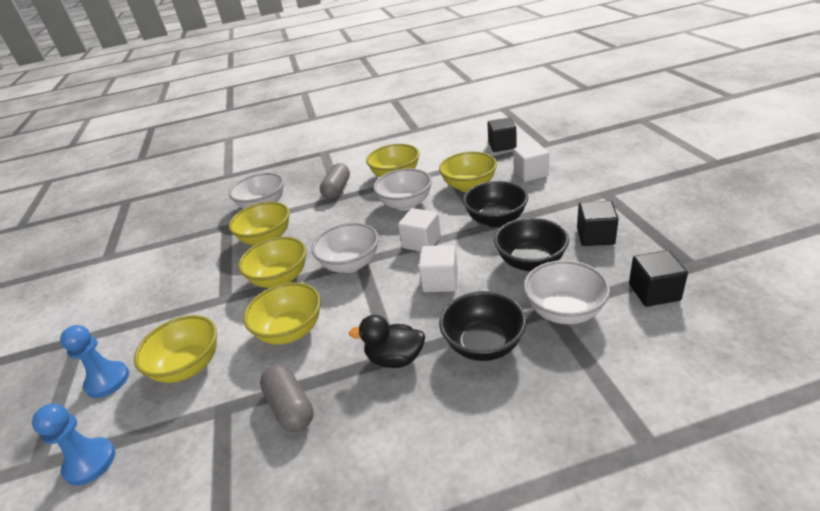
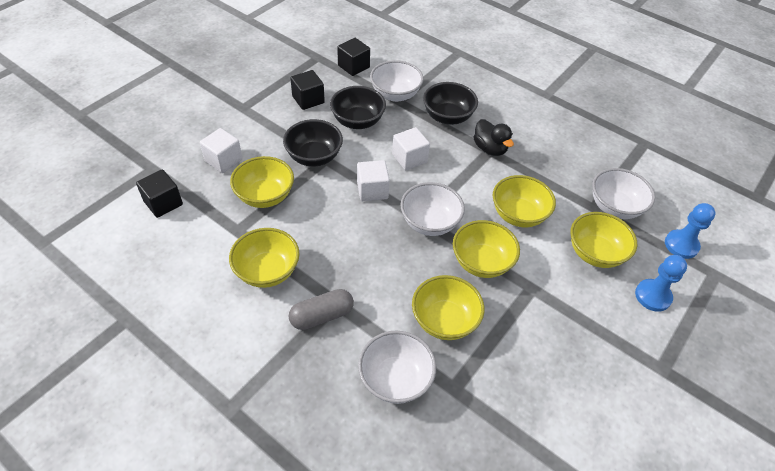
camera: 135 degrees left, 15 degrees up
grey capsule [260,364,313,432] -> none
white bowl [373,168,432,211] -> white bowl moved to [592,168,655,219]

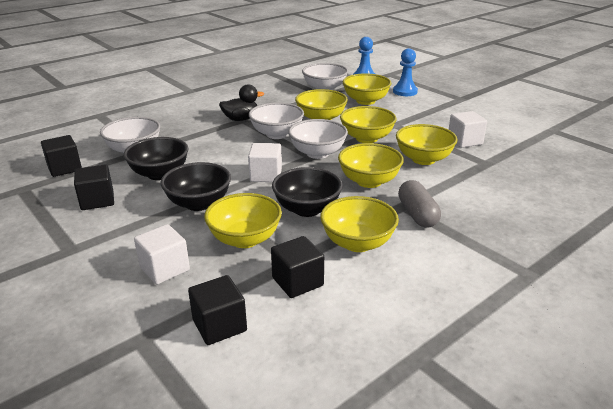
camera: 75 degrees left, 20 degrees down
white bowl [358,331,436,404] -> white bowl moved to [249,102,304,139]
white cube [392,127,430,171] -> white cube moved to [449,111,487,148]
black bowl [423,82,478,125] -> black bowl moved to [272,167,343,217]
none -> black cube [271,236,324,298]
none -> yellow bowl [338,143,404,188]

